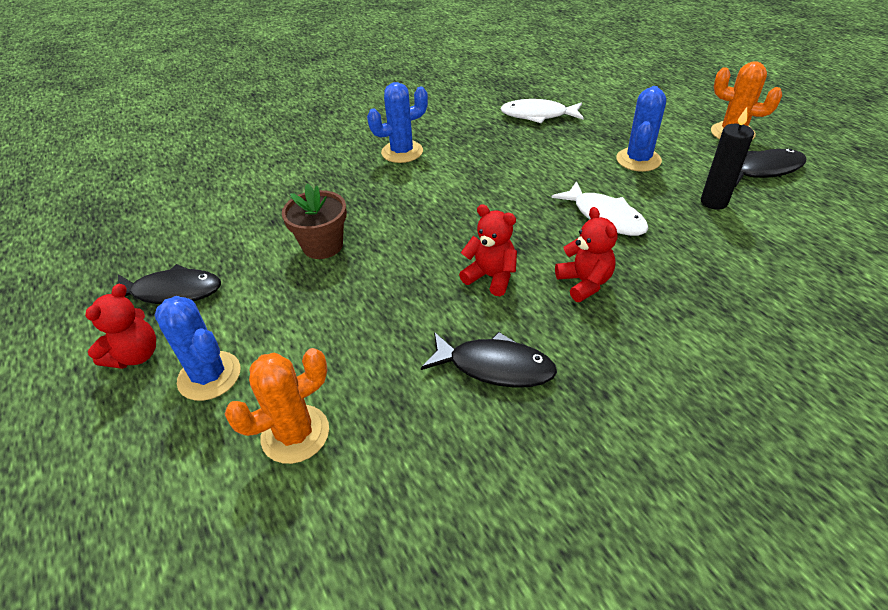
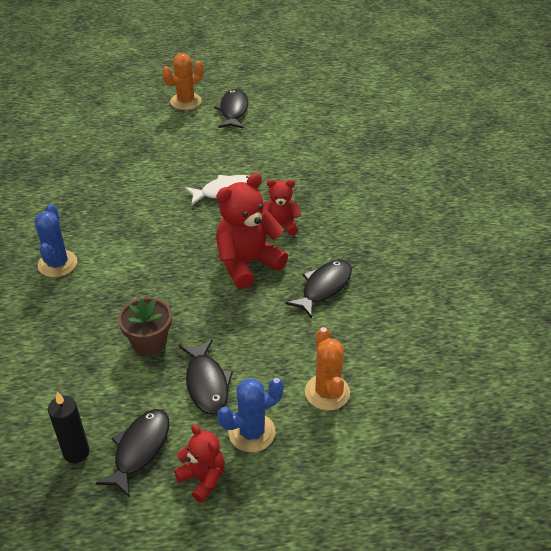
camera: 70 degrees left, 0 degrees up
red teddy bear [459,204,517,296] -> red teddy bear [216,173,288,289], size x1.75
white fish [500,99,584,123] -> none
blue cactus [616,86,666,172] -> none
black candle [701,107,754,210] -> black candle moved to [48,392,90,463]
none -> black fish [179,339,233,414]

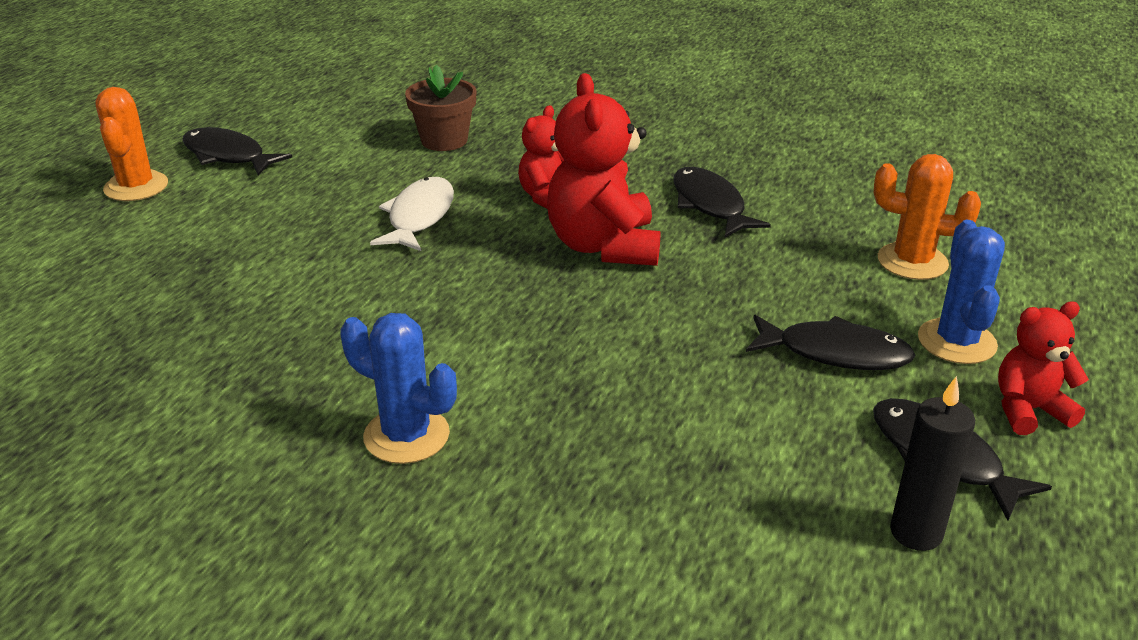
camera: 60 degrees left, 10 degrees down
brown flower pot [118,297,172,356] -> brown flower pot moved to [405,65,477,151]

